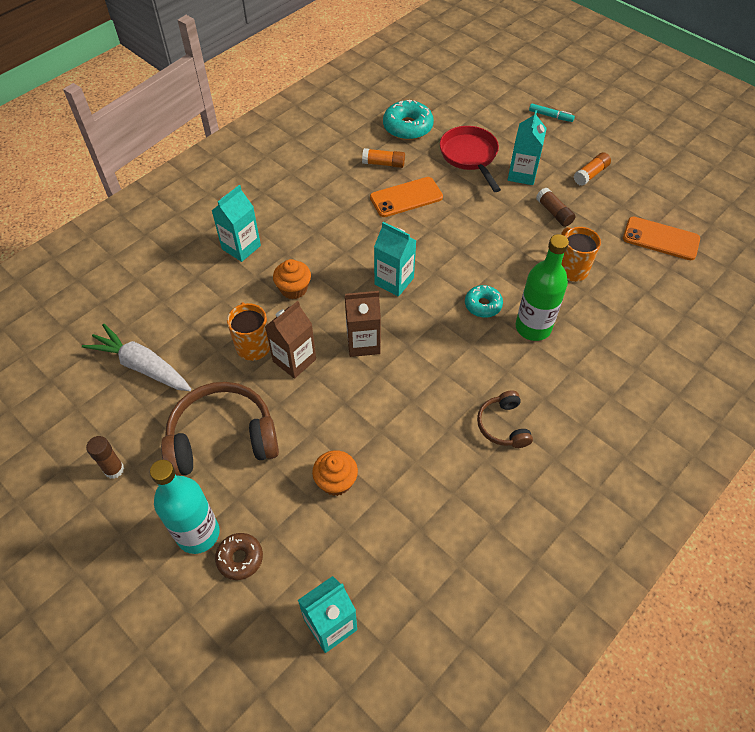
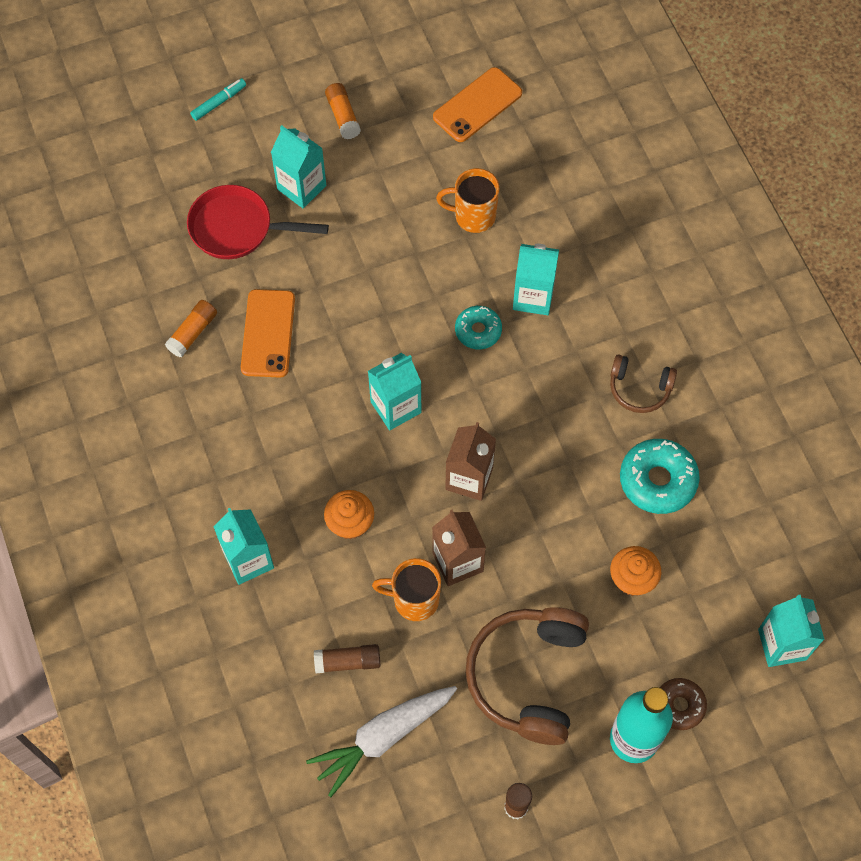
camera: 65 degrees left, 10 degrees up
turquoise donut [383,100,434,140] -> turquoise donut moved to [620,439,700,514]
green bottle [515,234,569,341] -> turquoise carton [513,244,559,315]
brown glue stick [536,188,575,227] -> brown glue stick moved to [314,644,381,673]

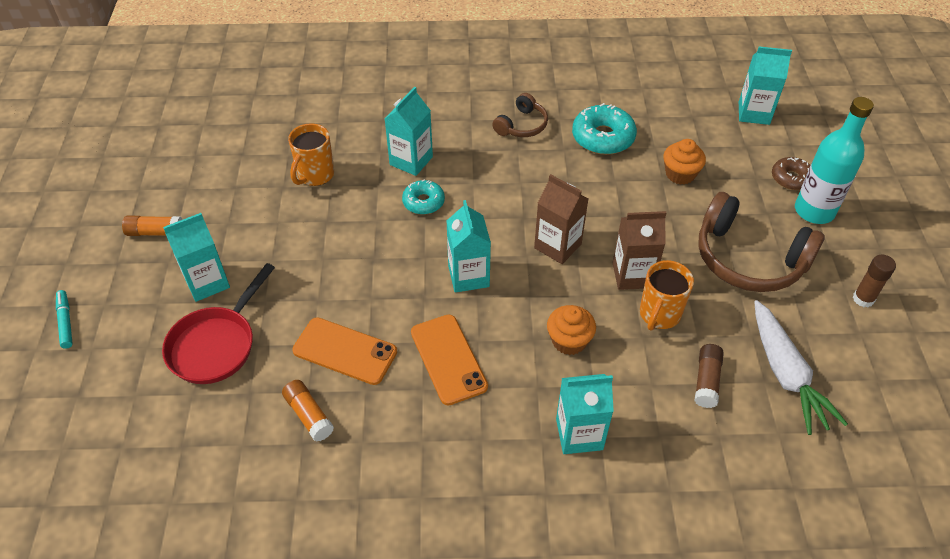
camera: 70 degrees left, 15 degrees down
orange phone [433,67,522,142] -> orange phone moved to [411,315,488,405]

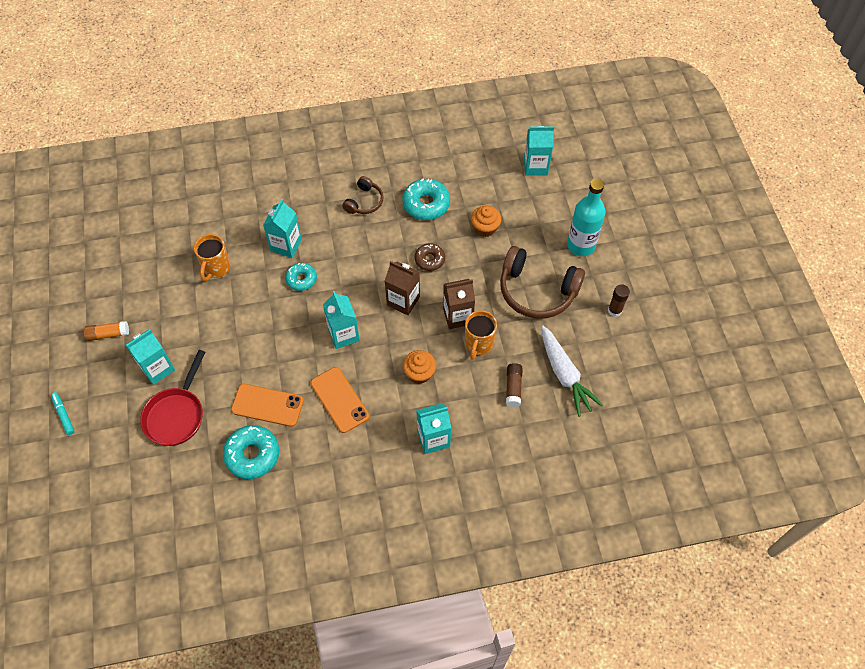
camera: 10 degrees left, 10 degrees up
orange glue stick [282,380,334,441] -> turquoise donut [223,425,279,479]
brown donut [772,157,811,190] -> brown donut moved to [414,243,445,271]

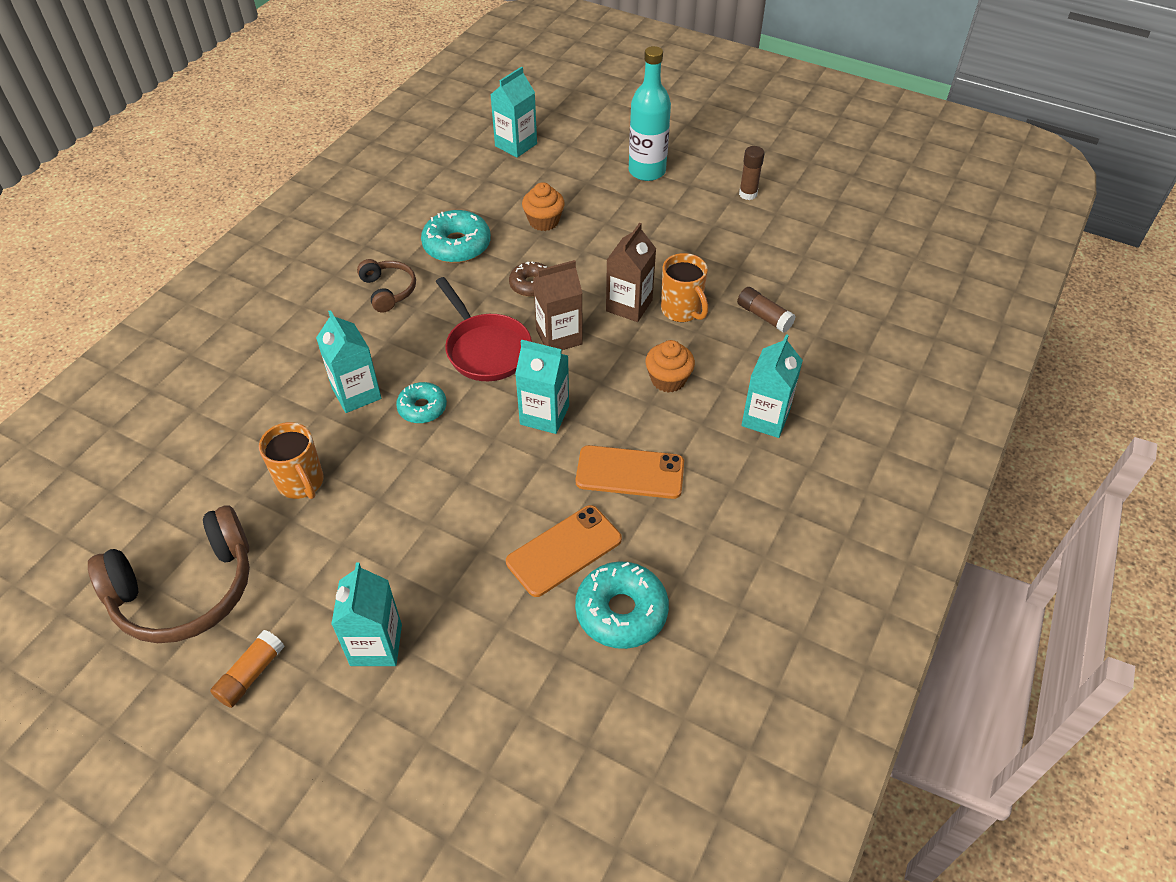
camera: 50 degrees left, 10 degrees down
turquoise marker [51,392,75,435] -> none
red pan [140,350,205,446] -> red pan moved to [436,277,532,381]
brown headphones [500,246,585,318] -> brown headphones moved to [88,506,250,643]
white carrot [541,325,603,417] -> none

